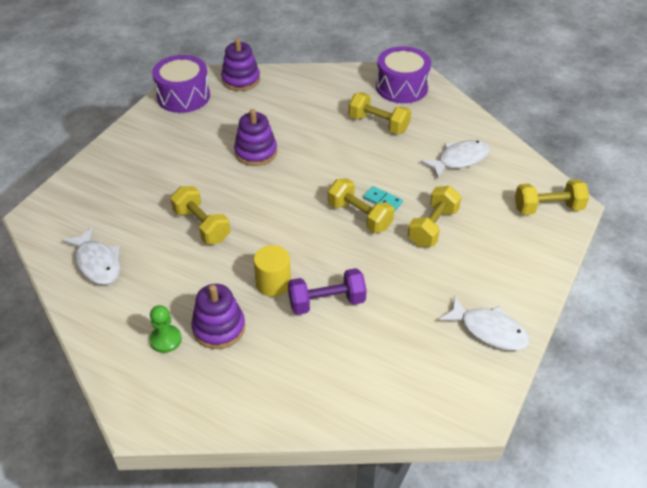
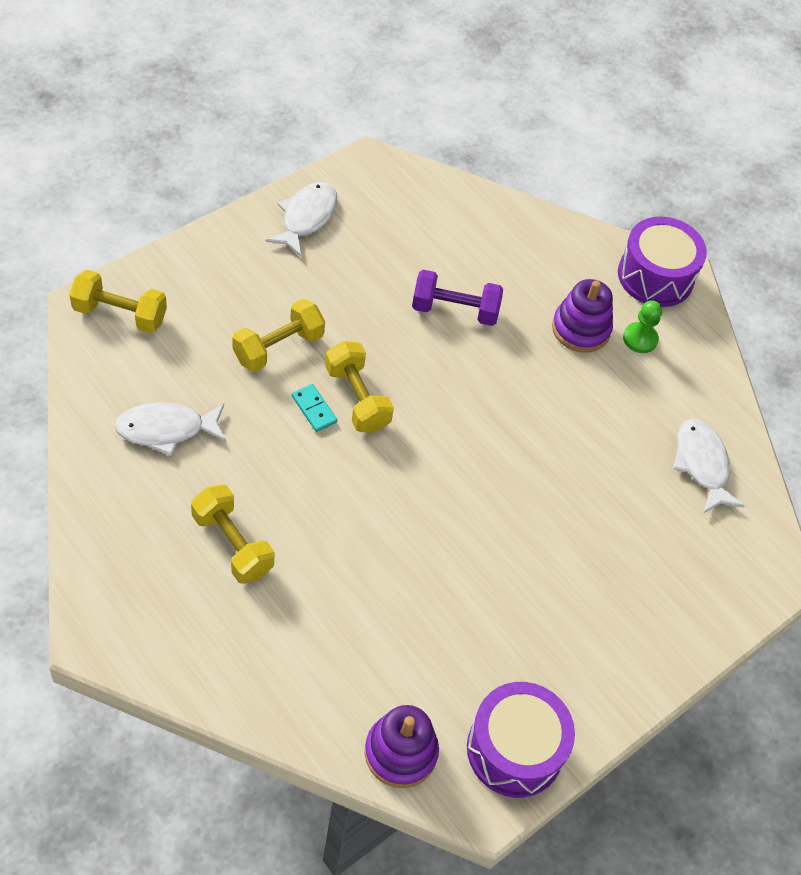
camera: 165 degrees left, 10 degrees up
yellow dumbbell [170,186,230,244] -> none
purple stacking toy [234,109,277,166] -> none
yellow cylinder [254,245,291,297] -> none
purple drum [376,46,431,103] -> purple drum moved to [618,217,707,307]
white fish [438,296,530,351] -> white fish turned 60 degrees clockwise [266,182,337,257]

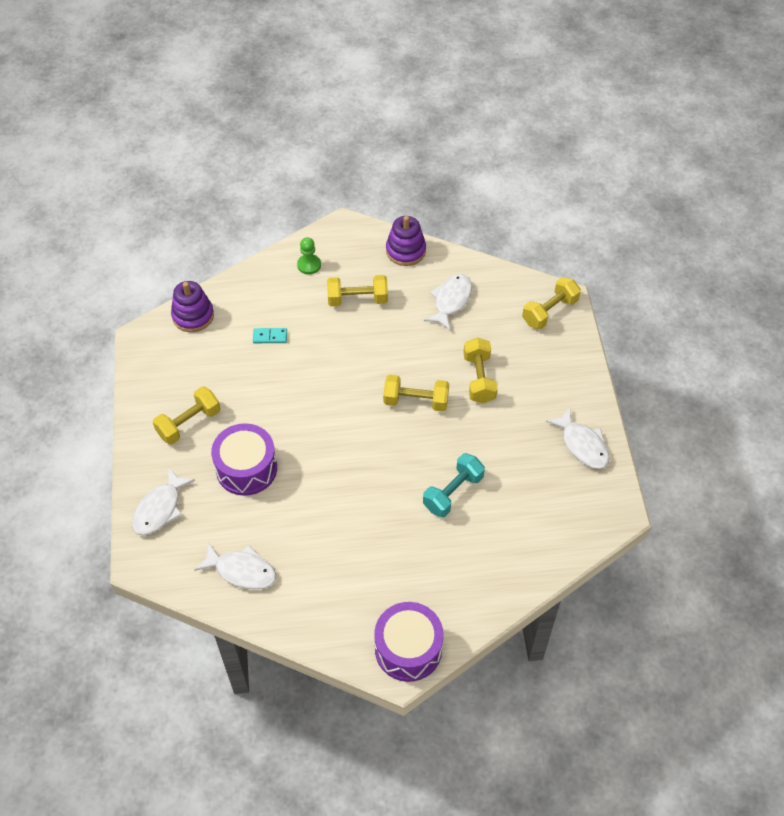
camera: 130 degrees right, 0 degrees up
turquoise domino [292,384,337,432] -> turquoise domino moved to [253,328,287,343]
purple dumbbell [412,270,503,326] -> turquoise dumbbell [423,453,485,517]
purple drum [467,682,575,798] -> purple drum moved to [211,423,277,496]
purple stacking toy [552,279,613,352] -> purple stacking toy moved to [386,216,426,266]
green pawn [623,300,662,353] -> green pawn moved to [297,237,321,275]
none -> white fish [132,467,195,536]
none -> yellow dumbbell [153,387,220,445]

